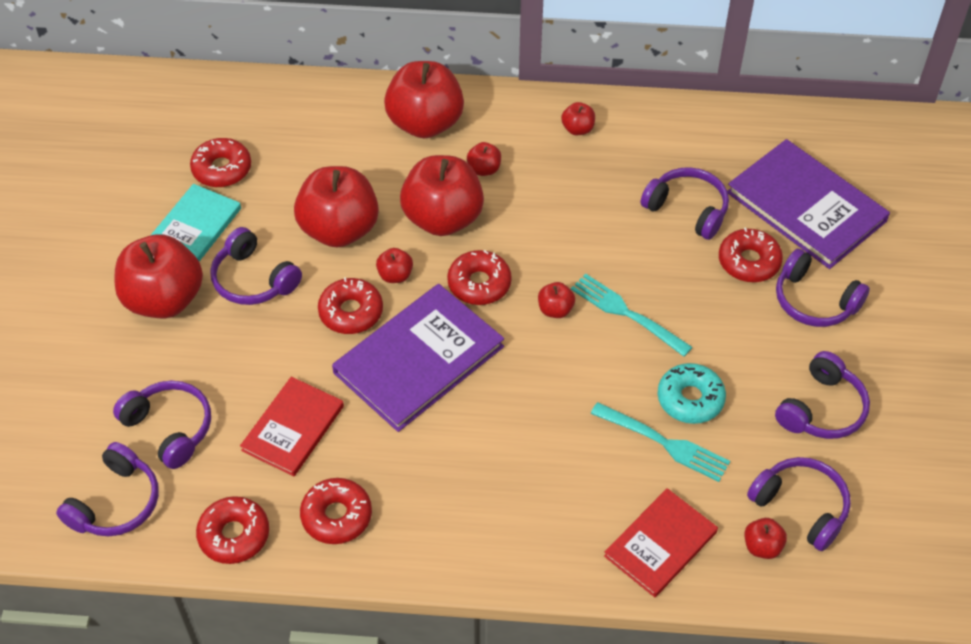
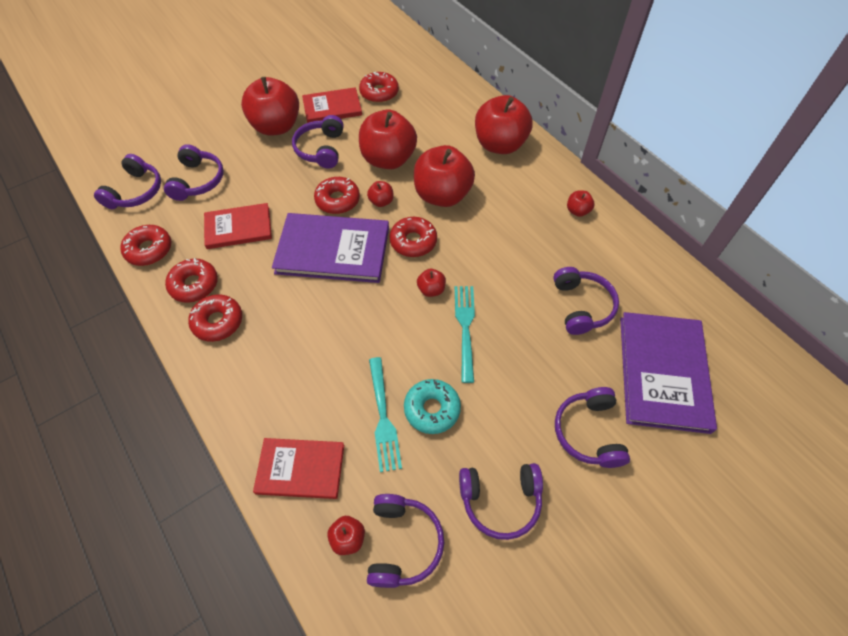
camera: 50 degrees right, 5 degrees up
purple headphones [56,442,159,536] -> purple headphones turned 60 degrees counterclockwise [94,154,161,209]
turquoise book [150,184,241,261] -> red book [302,87,362,123]
red apple [467,142,501,176] -> none
red donut [719,228,783,282] -> red donut moved to [188,294,242,342]

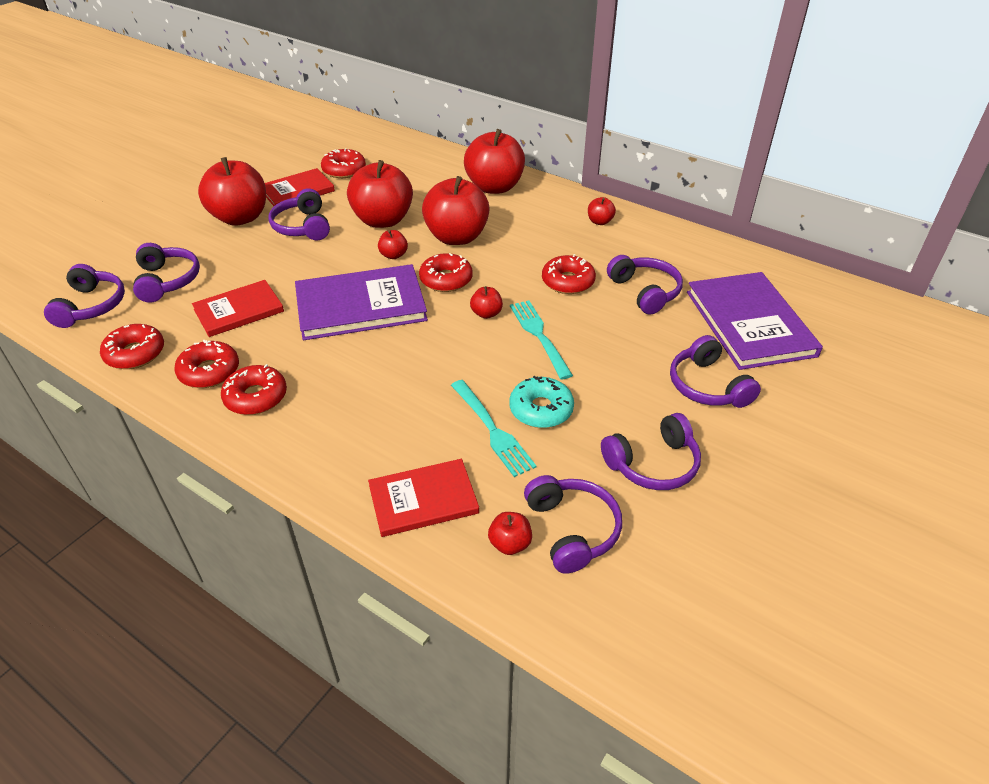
camera: 20 degrees left, 15 degrees down
red donut [314,177,360,214] -> red donut moved to [542,254,596,294]

